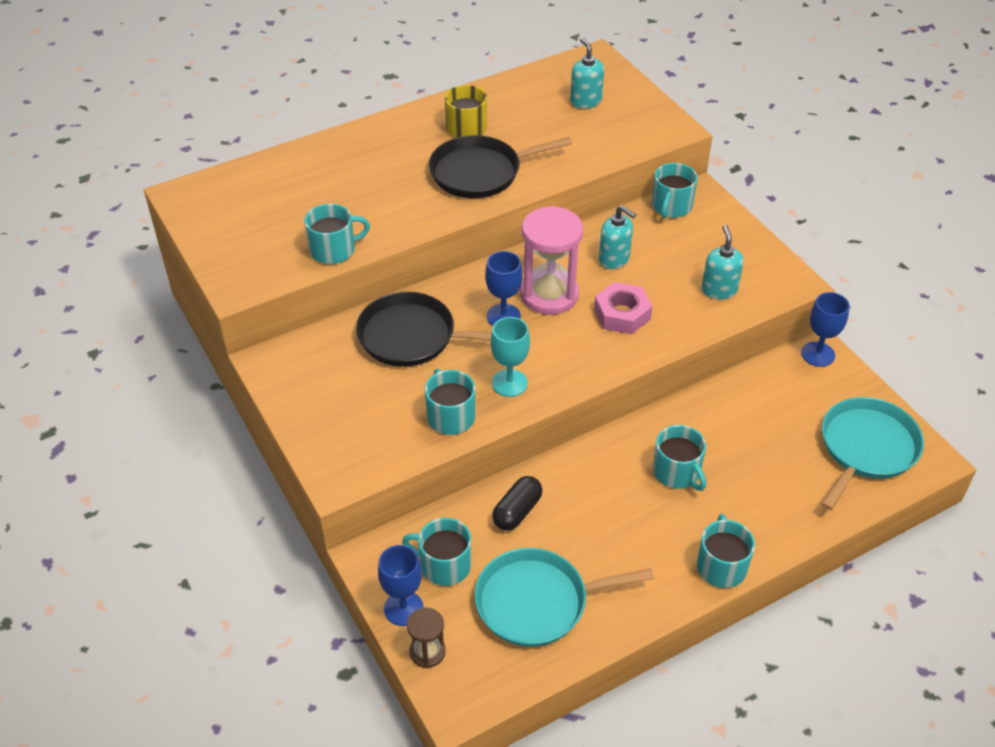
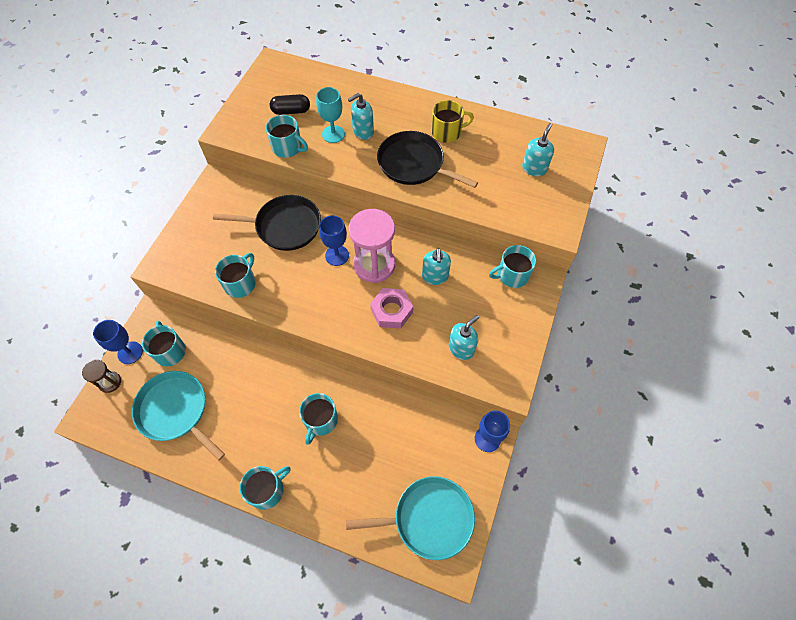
camera: 50 degrees right, 15 degrees up
black pan [356,292,492,367] -> black pan turned 120 degrees clockwise [213,195,321,251]
turquoise goblet [491,317,530,397] -> turquoise goblet moved to [316,87,345,143]
black capsule [492,476,542,531] -> black capsule moved to [270,94,310,115]
none -> turquoise soap dispenser [348,93,374,140]

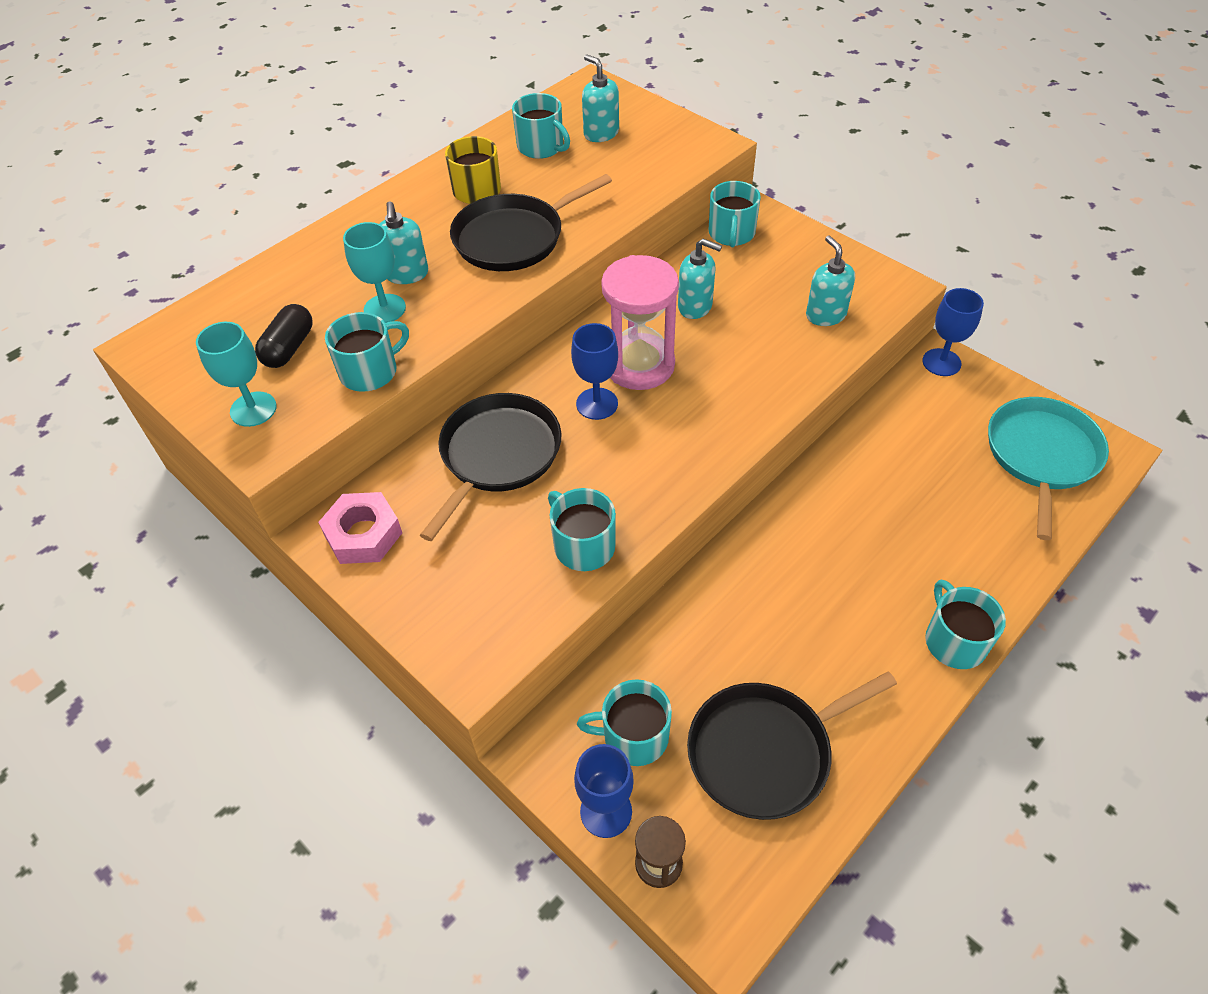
camera: 65 degrees left, 10 degrees down
turquoise pan [132,371,225,461] -> black pan [687,672,897,820]
turquoise mug [299,393,338,445] -> turquoise mug moved to [512,93,570,159]
pink nut [370,288,413,329] -> pink nut moved to [318,492,402,564]
none -> turquoise goblet [196,322,277,427]

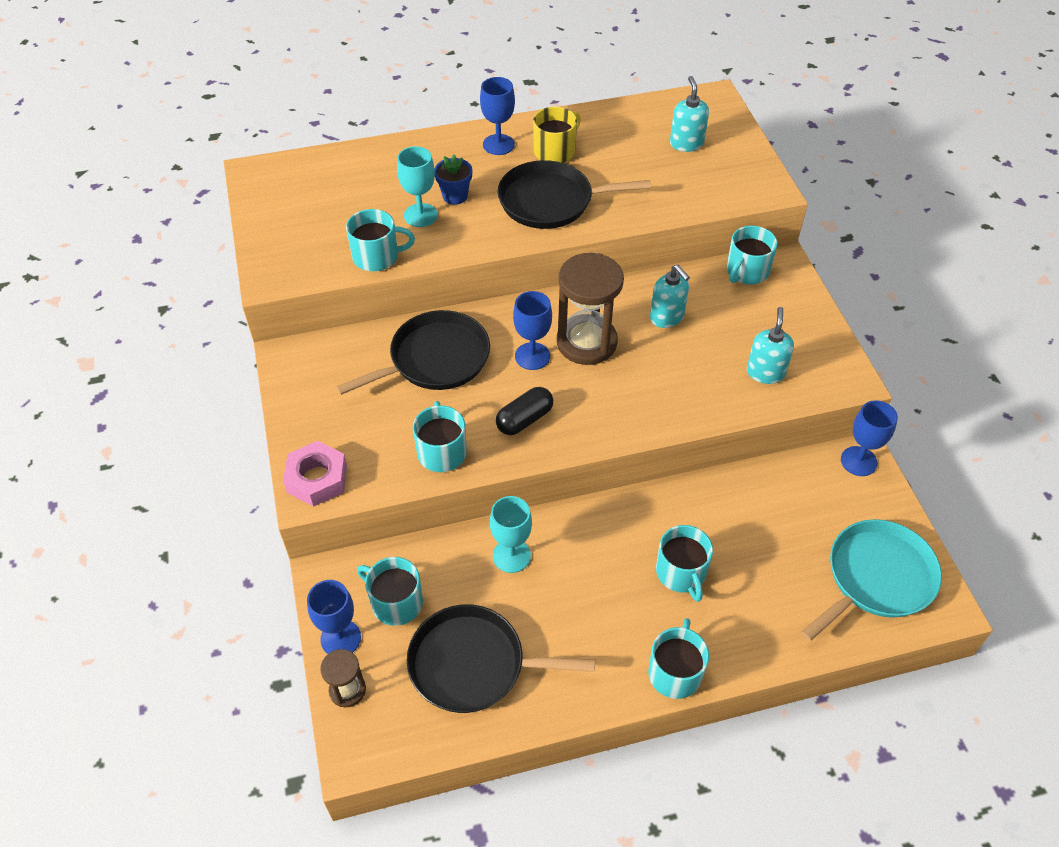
camera: 30 degrees right, 0 degrees up
turquoise goblet [196,322,277,427] -> turquoise goblet moved to [490,496,532,573]
black capsule [255,304,313,368] -> black capsule moved to [496,387,553,435]
pink nut [318,492,402,564] -> pink nut moved to [283,441,347,507]
turquoise soap dispenser [379,201,428,284] -> blue flower pot [434,154,473,205]
turquoise mug [512,93,570,159] -> turquoise mug moved to [656,525,713,602]
pink hourglass [601,255,679,390] -> brown hourglass [557,253,624,365]
none -> blue goblet [480,77,515,155]

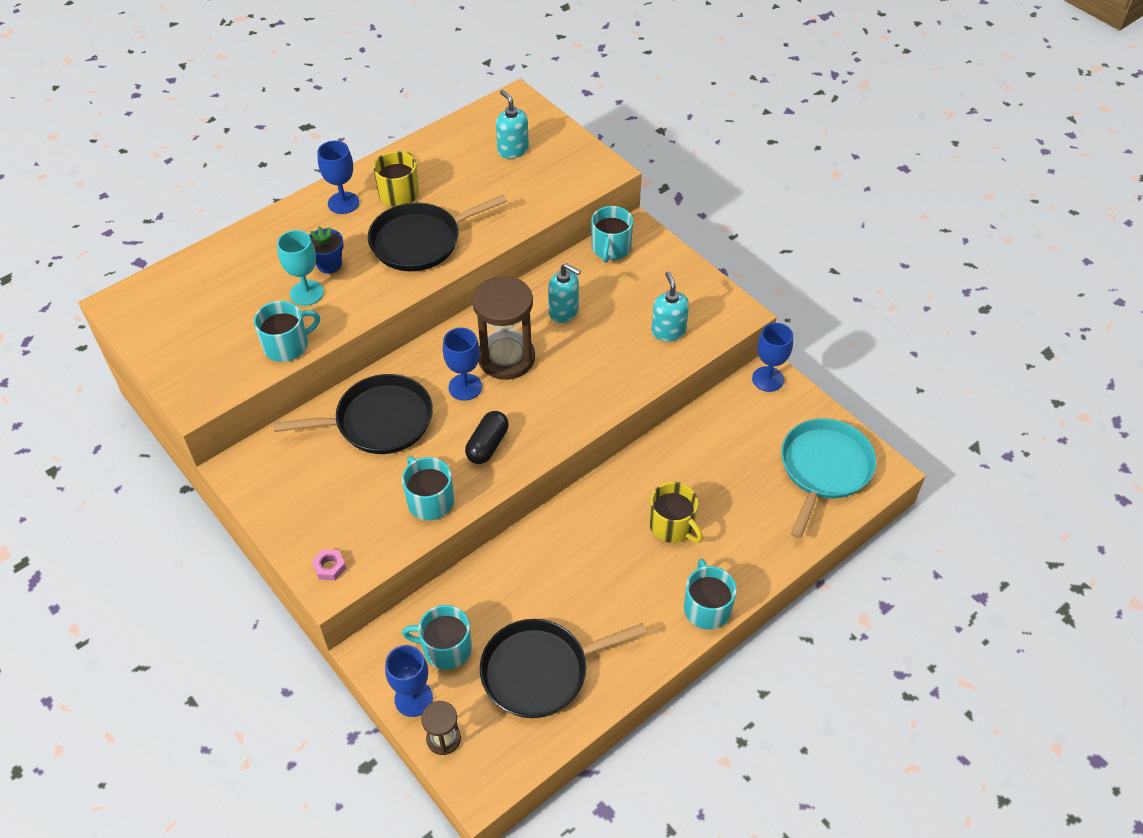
camera: 25 degrees left, 0 degrees up
pink nut [283,441,347,507] -> pink nut [312,549,346,580], size x0.52
black pan [336,310,490,395] -> black pan turned 45 degrees clockwise [273,374,433,454]
turquoise goblet [490,496,532,573] -> none
turquoise mug [656,525,713,602] -> yellow mug [649,482,703,543]

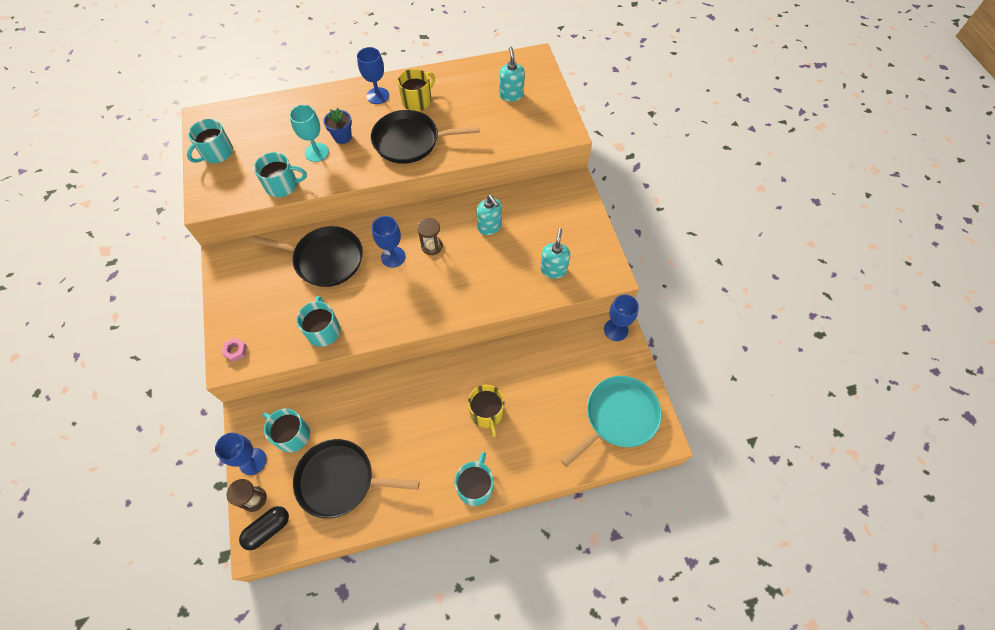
camera: 25 degrees right, 10 degrees up
black capsule [465,411,509,464] -> black capsule moved to [239,506,289,550]
brown hourglass [472,275,535,380] -> brown hourglass [417,218,443,255], size x0.51
turquoise mug [591,206,633,263] -> turquoise mug moved to [187,119,233,163]

